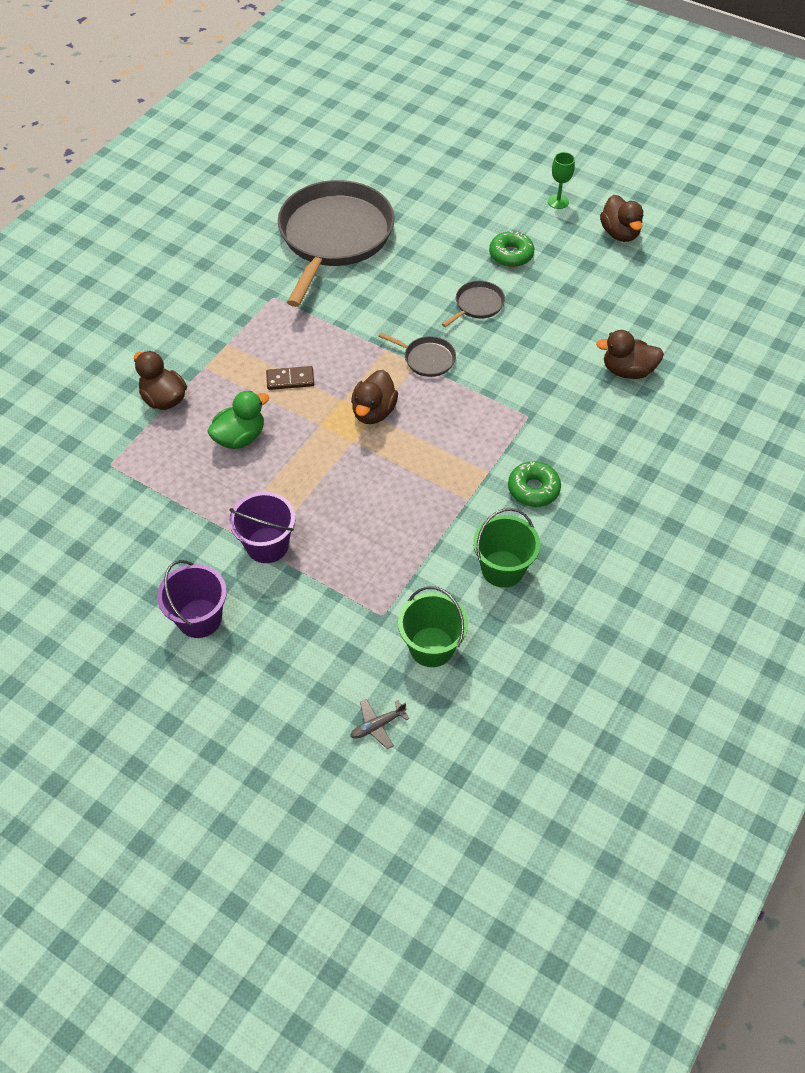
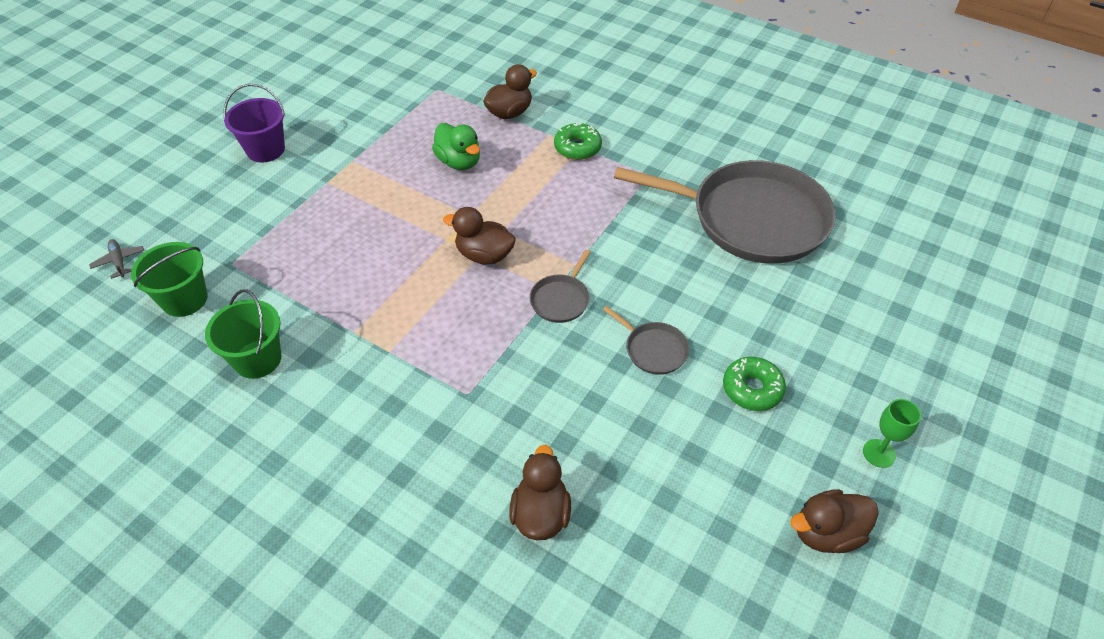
camera: 90 degrees right, 5 degrees down
purple bucket [229,492,296,563] -> none
brown domino [266,366,314,390] -> none
green donut [508,461,561,507] -> green donut moved to [554,123,602,160]

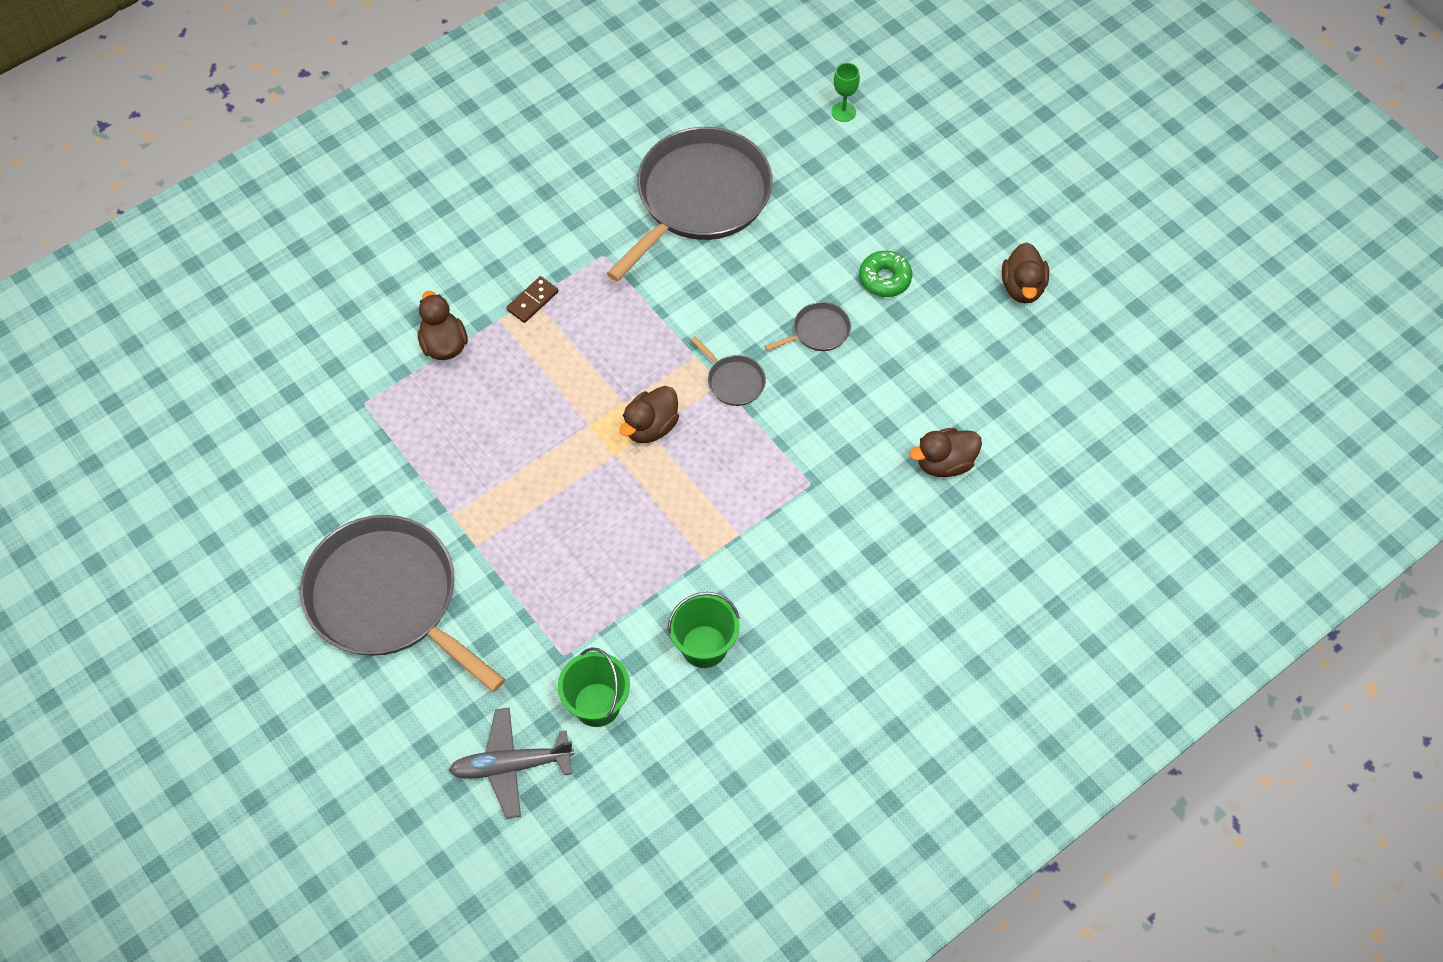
camera: 70 degrees left, 10 degrees up
grey plane [89,239,144,279] -> grey plane [449,708,574,819], size x1.95
purple bucket [224,84,285,162] -> grey pan [300,515,505,692]
green duck [432,123,480,170] -> none
brown duck [509,445,571,540] -> brown duck turned 45 degrees counterclockwise [910,428,982,477]
green donut [554,123,602,160] -> brown domino [506,276,559,323]
green goblet [863,399,921,468] -> green goblet moved to [831,63,860,122]

